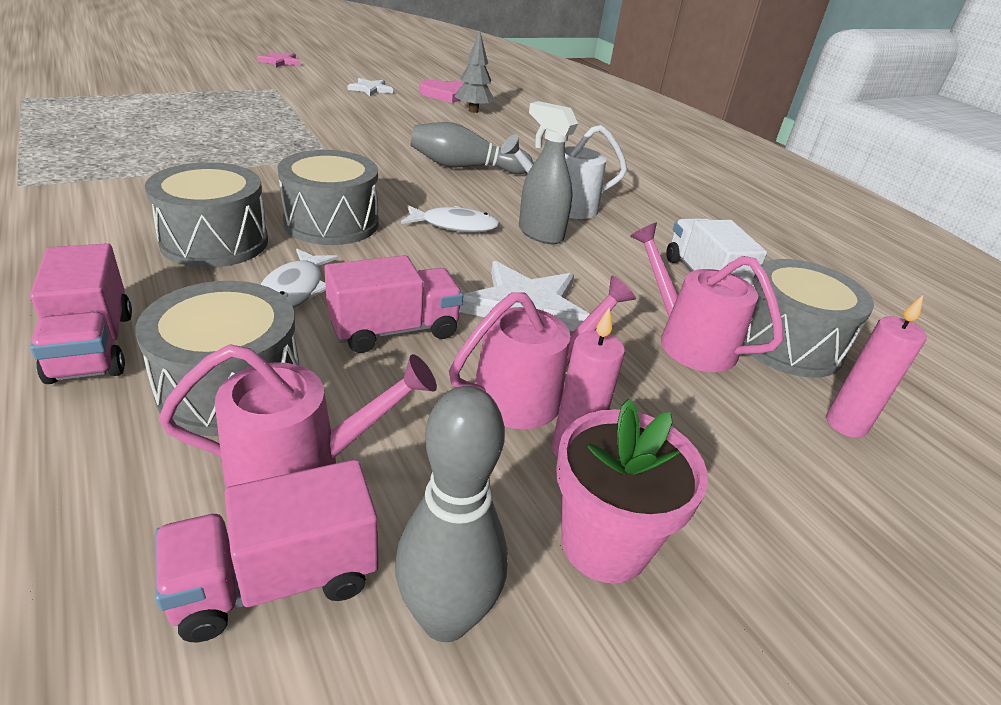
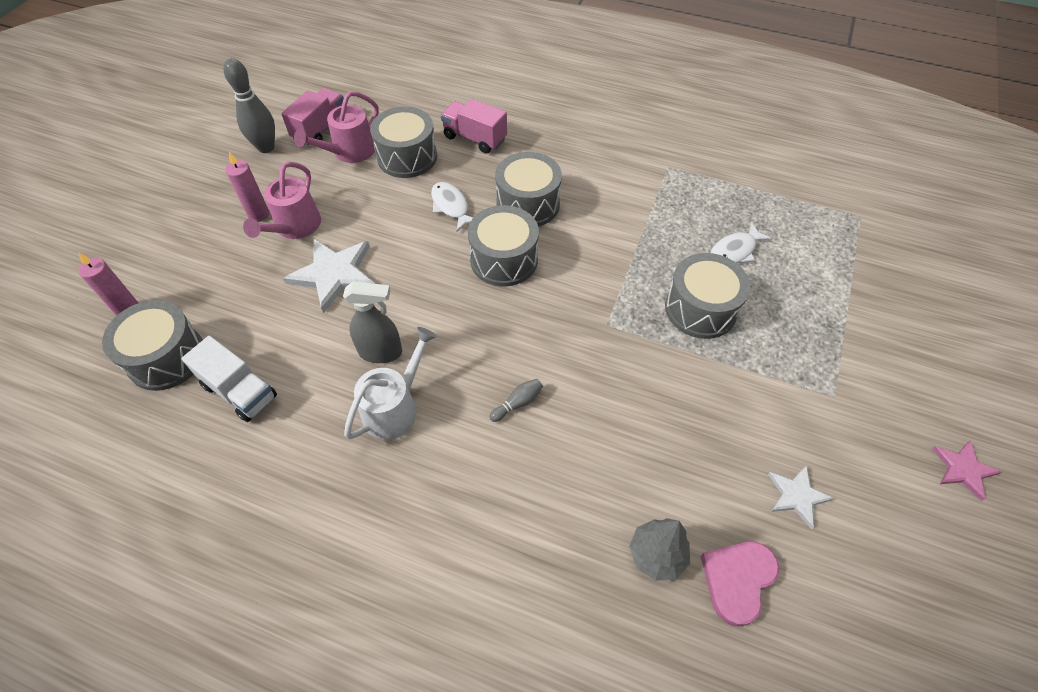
camera: 145 degrees right, 20 degrees up
pink truck [324,255,463,353] -> none
white fish [401,205,499,233] -> white fish moved to [710,222,773,263]
grey bowling pin [411,122,533,174] -> grey bowling pin [489,379,543,422], size x0.48
pink flower pot [556,399,708,583] -> none
pink watering can [630,222,783,372] -> none
none -> grey drum [665,253,750,339]

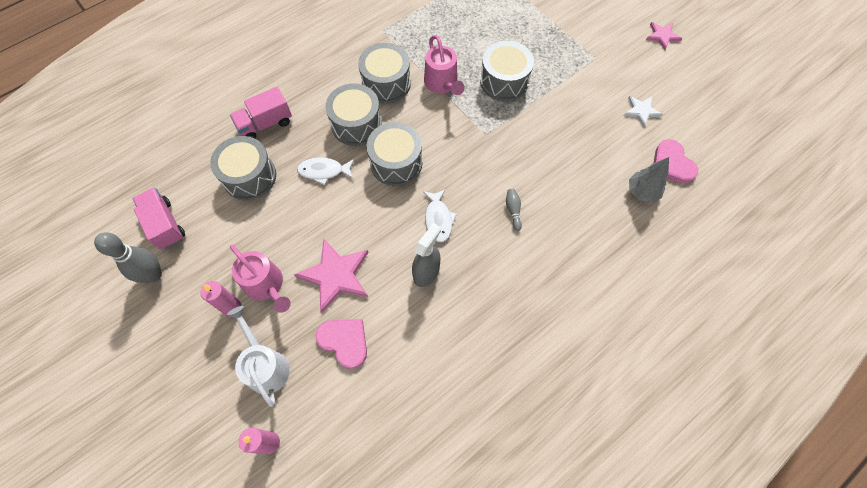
camera: 60 degrees left, 10 degrees up
grey drum [102,300,203,391] -> grey drum moved to [358,43,411,104]
white truck [181,336,277,422] -> none
white star [283,239,375,313] -> pink star [294,239,369,313]
pink watering can [294,91,379,163] -> pink watering can moved to [424,35,465,95]
white watering can [344,327,437,440] -> white watering can moved to [227,306,290,407]
white fish [710,222,773,263] -> white fish moved to [423,189,457,243]
none -> pink heart [315,319,367,369]

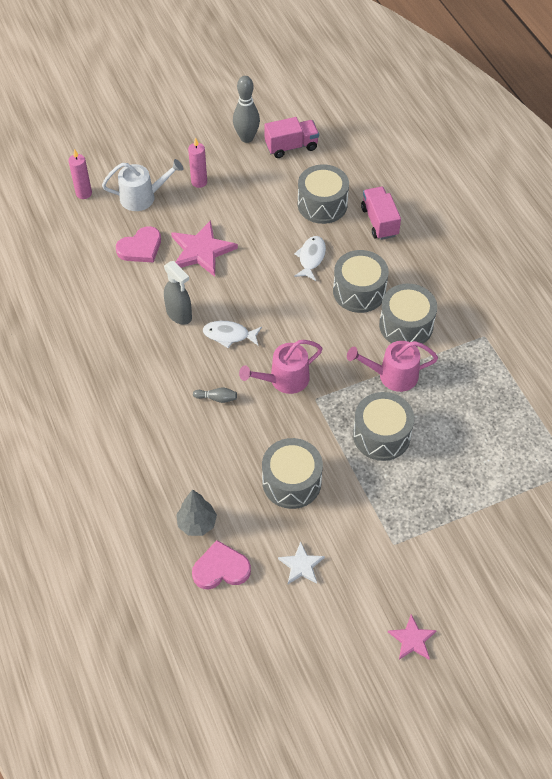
camera: 105 degrees right, 10 degrees down
pink watering can [230,245,291,313] -> pink watering can moved to [239,340,323,394]
grey drum [367,122,422,186] -> grey drum moved to [262,438,323,509]

